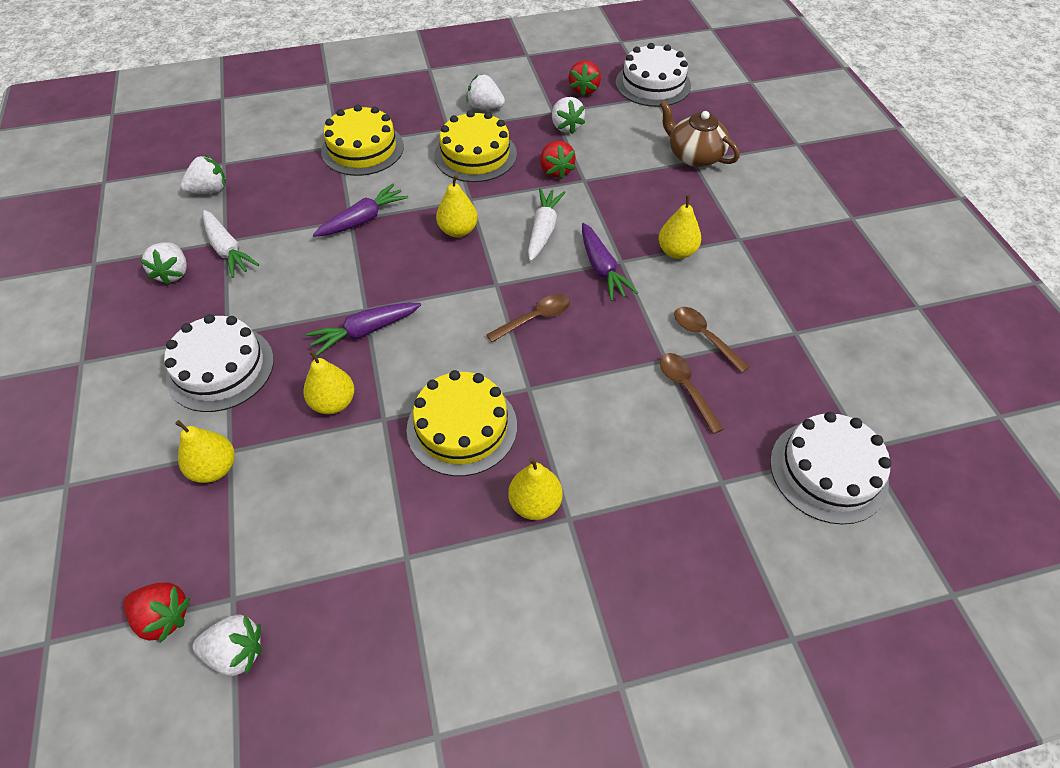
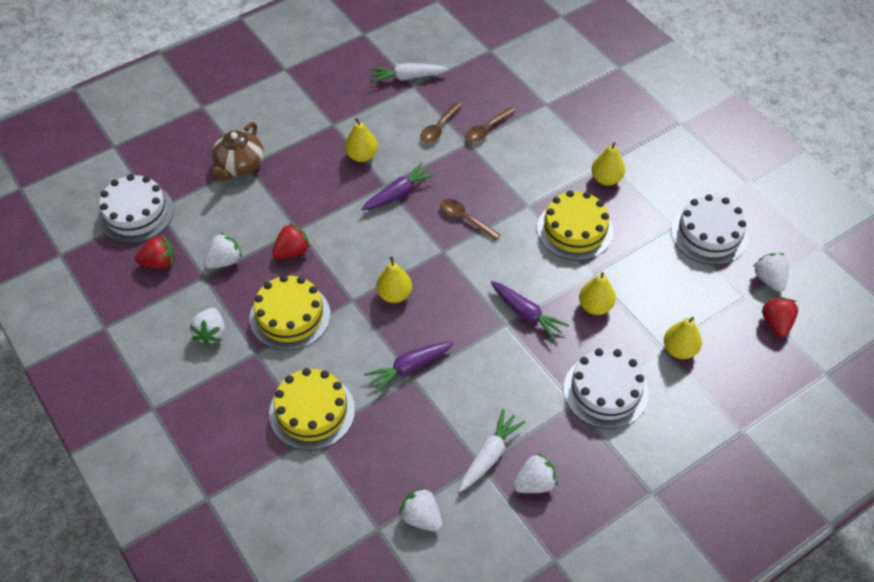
camera: 110 degrees left, 0 degrees up
purple carrot [313,184,408,237] -> purple carrot turned 60 degrees counterclockwise [364,342,454,393]
white carrot [528,188,566,261] -> white carrot moved to [370,63,449,83]
white cake [770,412,892,525] -> white cake moved to [671,194,748,265]

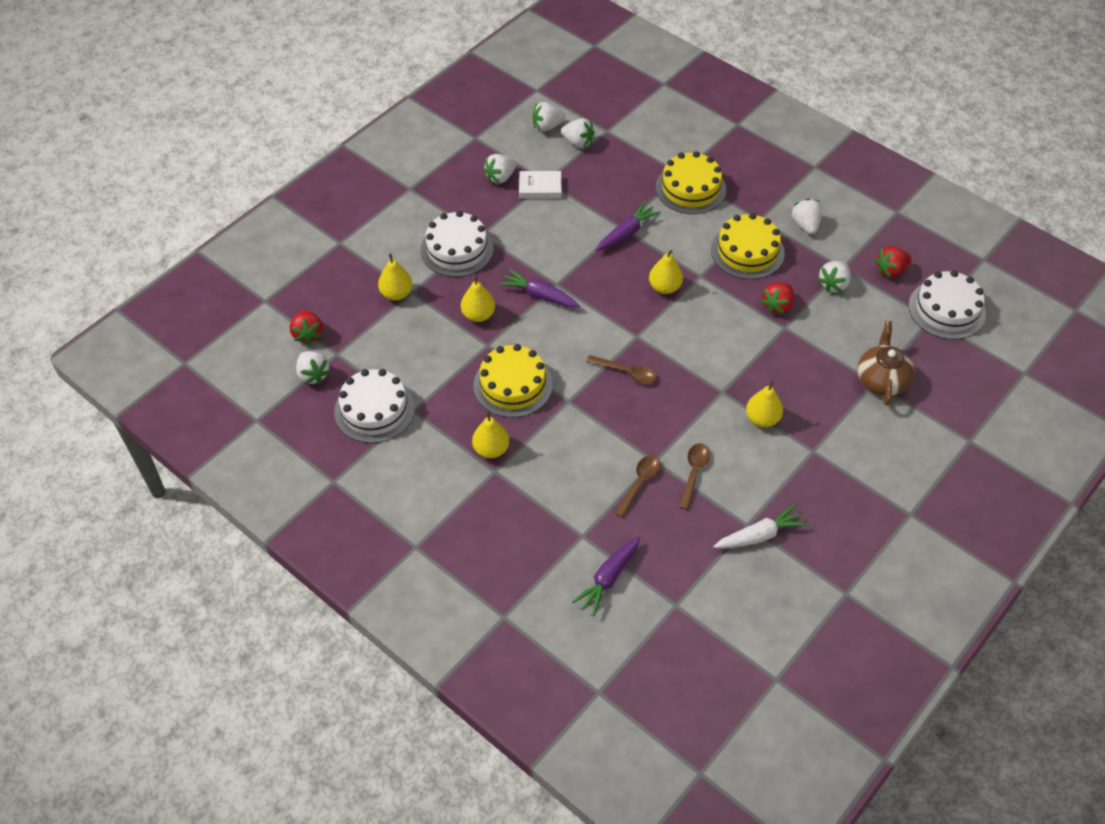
camera: 165 degrees right, 0 degrees up
purple carrot [361,162,436,211] -> purple carrot moved to [572,536,640,616]
white carrot [459,409,525,492] -> white book [519,171,562,199]
none -> white strawberry [532,102,566,132]

